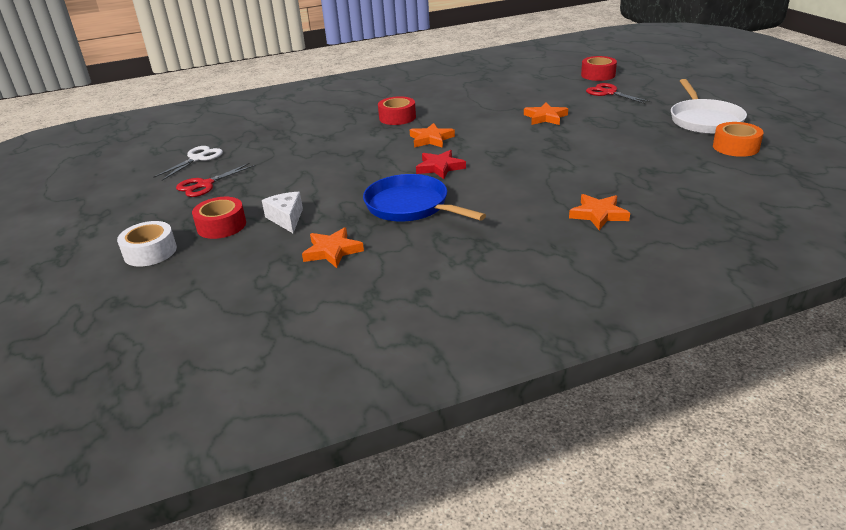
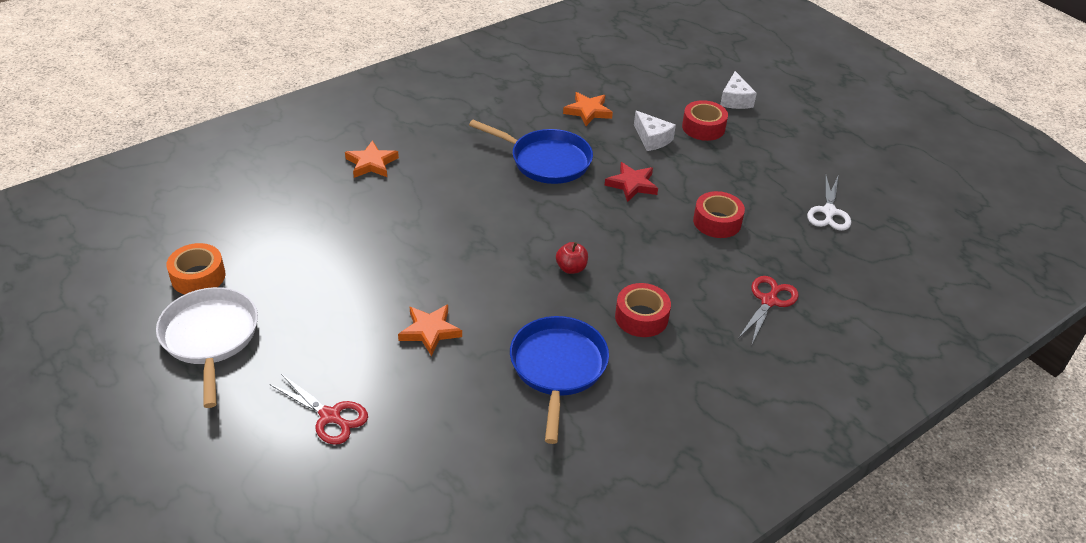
camera: 160 degrees right, 10 degrees up
white tape [117,221,177,267] -> white cheese [720,71,757,109]
red scissors [176,163,256,197] -> red scissors moved to [739,276,799,344]
orange star [410,123,455,148] -> red apple [556,242,588,274]
red star [416,150,466,179] -> red star moved to [604,162,658,202]
red tape [581,56,617,81] -> red tape moved to [693,191,745,238]
none -> blue pan [510,316,609,444]

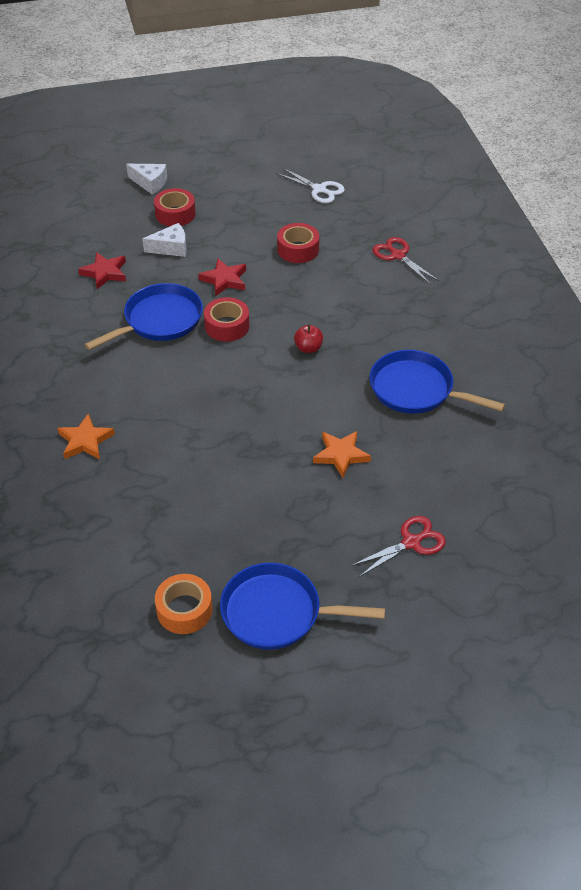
camera: 65 degrees left, 5 degrees up
white pan [156,287,258,408] -> blue pan [220,563,385,650]
orange star [563,92,613,126] -> red star [78,252,126,289]
red tape [615,283,671,337] -> red tape moved to [204,297,249,342]

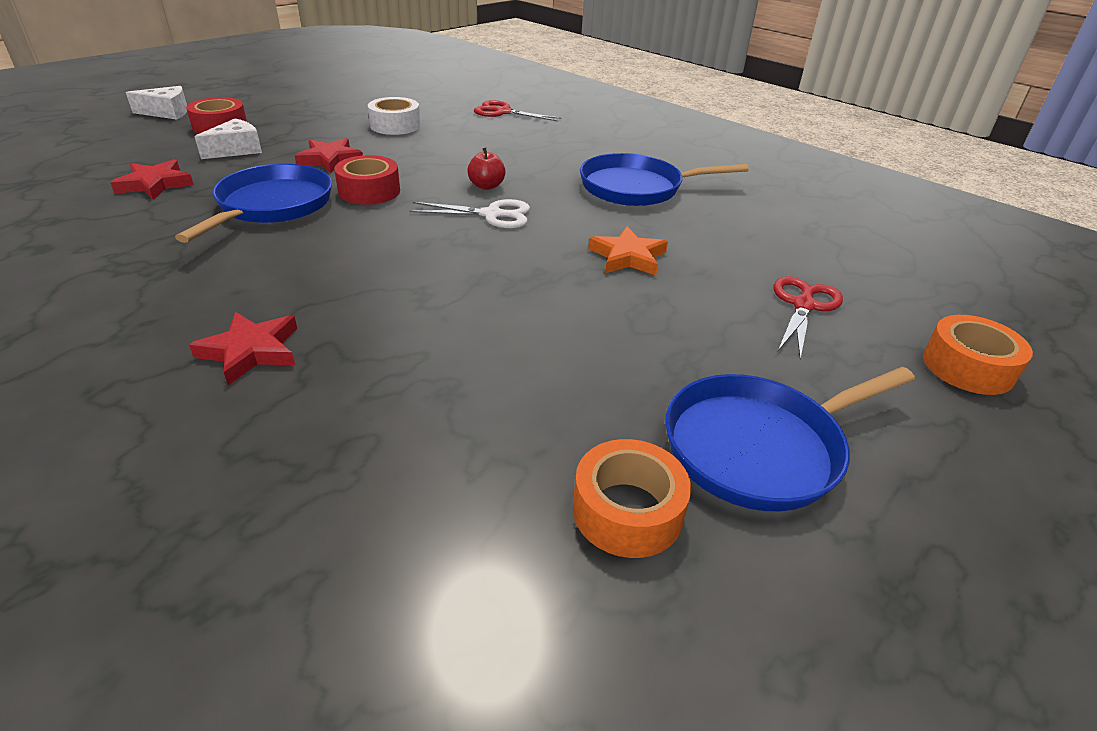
camera: 35 degrees left, 10 degrees down
orange star [57,414,115,459] -> red star [189,312,297,385]
white scissors [276,167,345,203] -> white scissors moved to [409,199,530,228]
red tape [277,223,319,263] -> white tape [368,97,421,135]
none -> orange tape [923,315,1033,395]

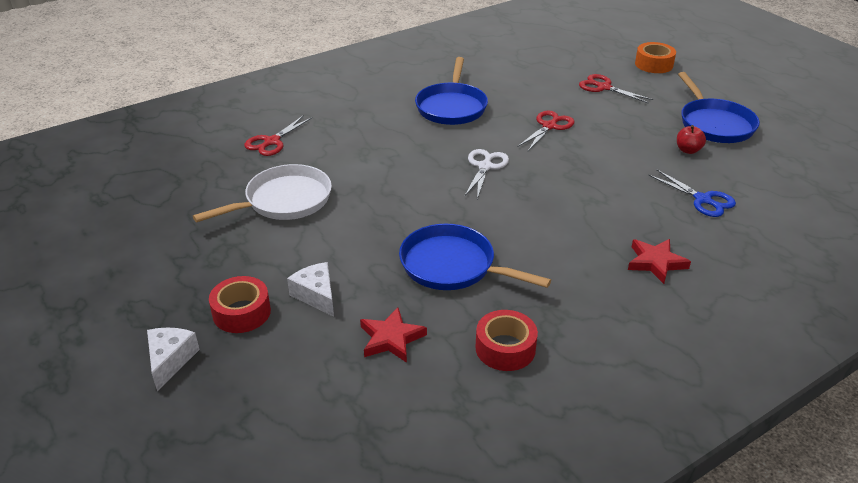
camera: 75 degrees left, 0 degrees up
red star [295,138,363,173] -> none
red tape [334,155,400,205] -> red tape moved to [475,310,538,371]
white tape [368,97,421,135] -> white pan [193,164,332,222]
red apple [467,148,506,190] -> red apple moved to [677,125,706,154]
orange tape [573,439,691,558] -> none
orange star [588,226,668,276] -> red scissors [517,110,574,151]
none -> blue scissors [648,169,736,217]

